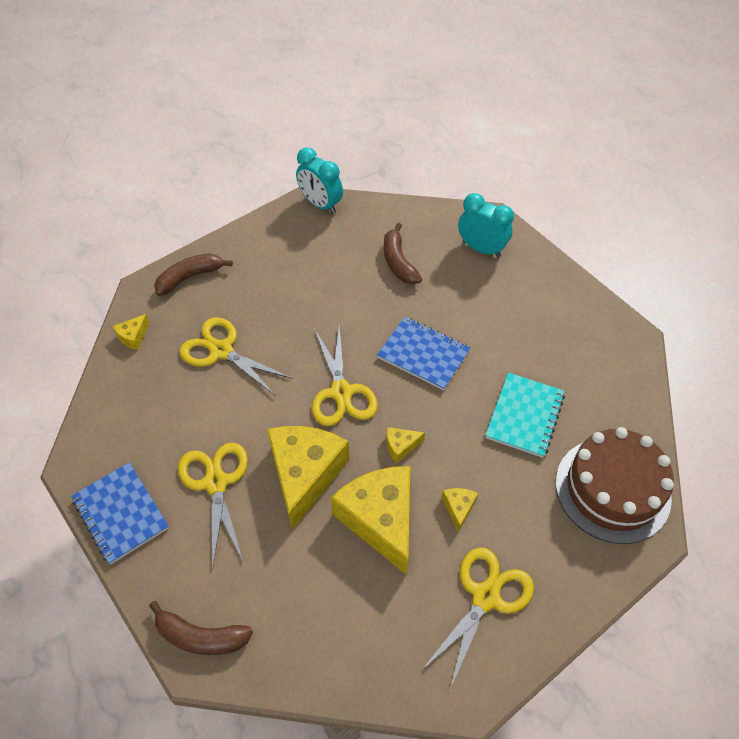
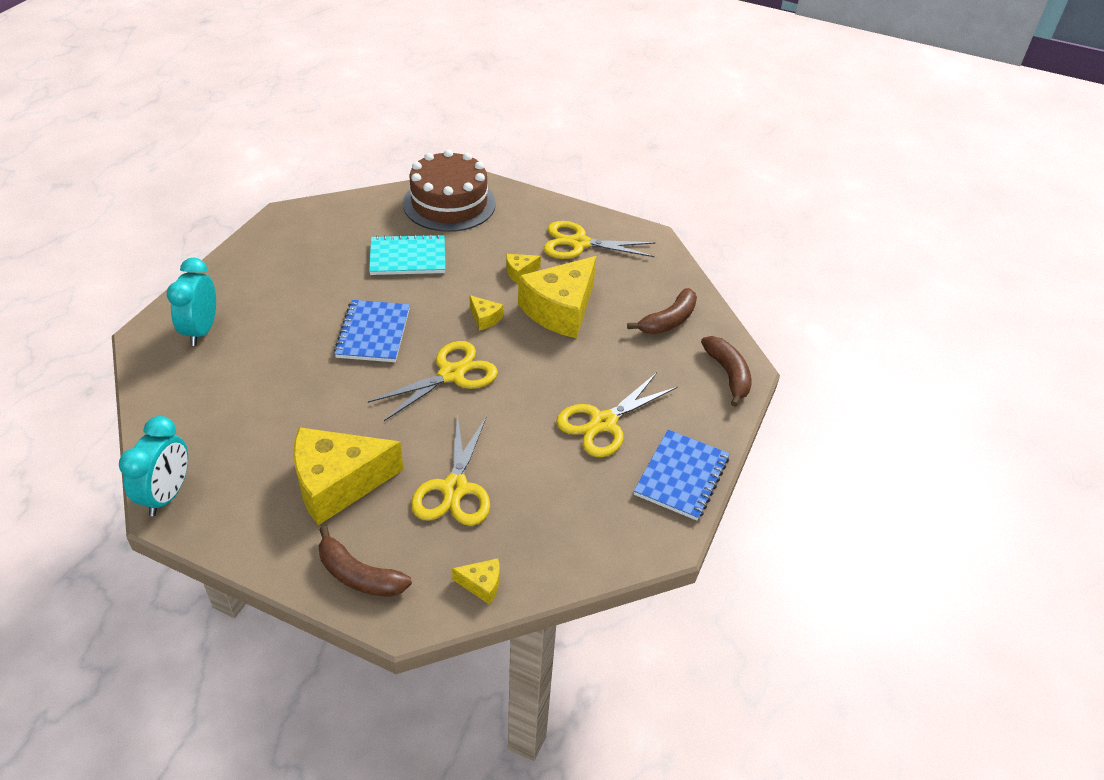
camera: 120 degrees left, 10 degrees down
yellow cheese [267,426,349,530] -> yellow cheese moved to [293,427,403,525]
brown banana [384,223,422,284] -> brown banana moved to [627,288,697,334]

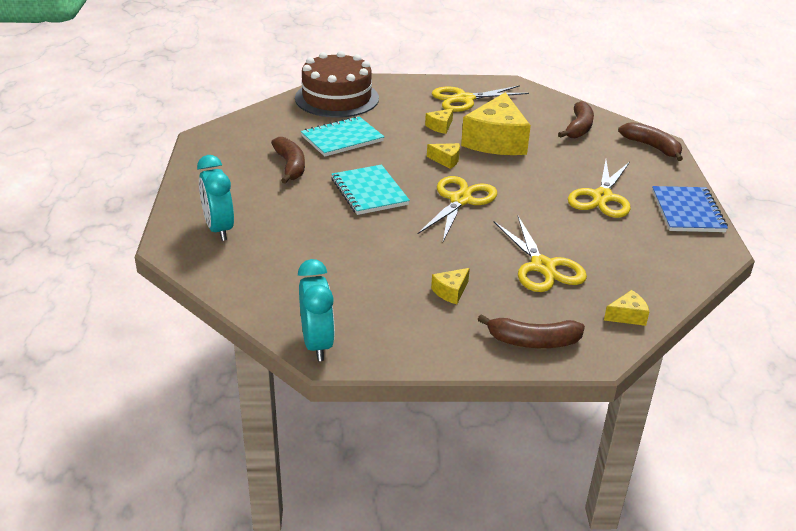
camera: 25 degrees left, 10 degrees down
yellow cheese [293,427,403,525] -> yellow cheese [431,268,470,304], size x0.42
blue notebook [334,300,410,362] -> turquoise notebook [331,165,410,215]
none -> brown banana [271,137,305,184]

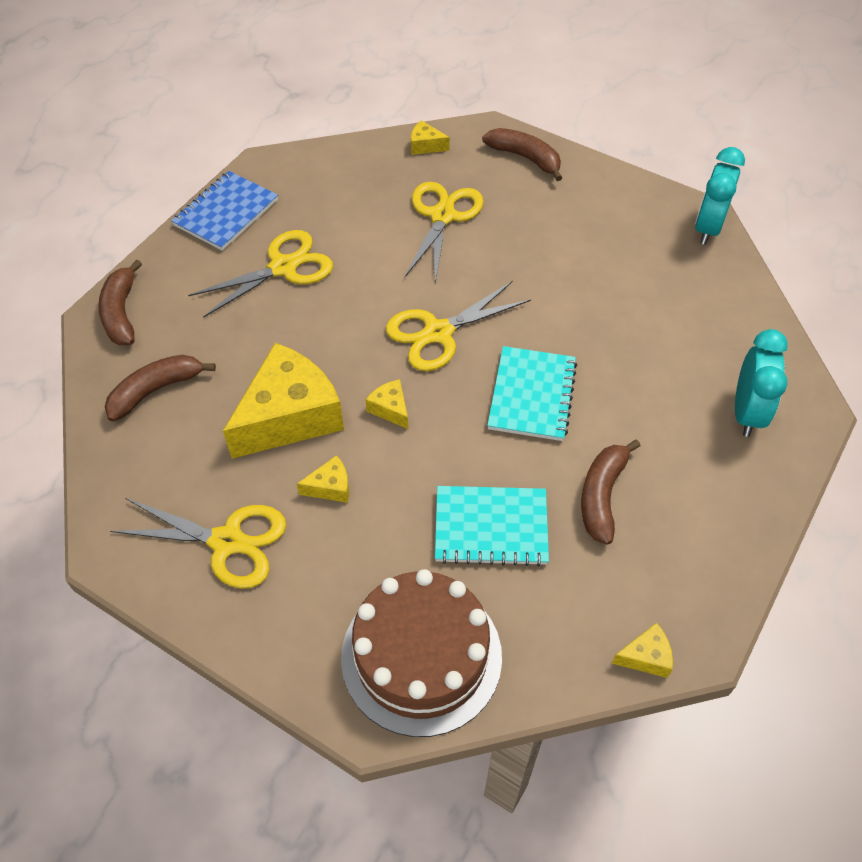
camera: 145 degrees left, 20 degrees up
yellow cheese [431,268,470,304] -> yellow cheese moved to [612,623,673,678]

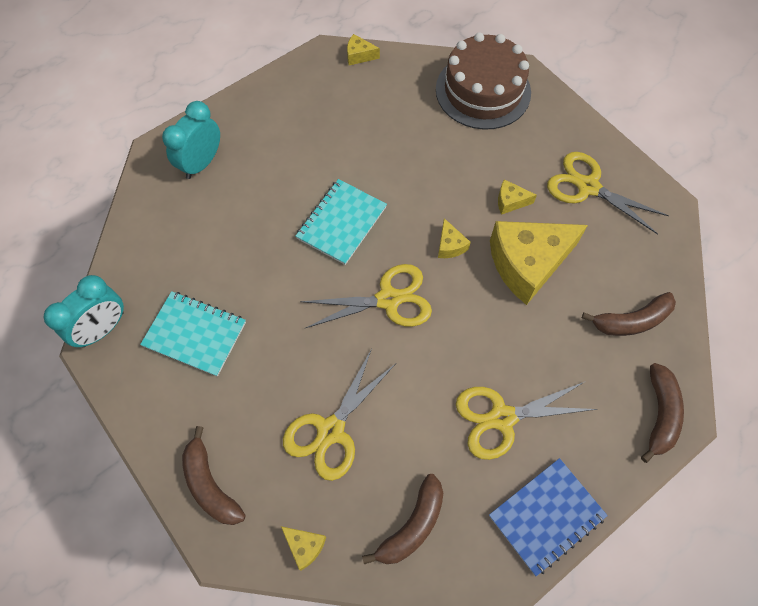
camera: 160 degrees left, 10 degrees up
turquoise notebook [435,486,549,567] -> turquoise notebook moved to [140,291,246,377]
brown banana [581,439,640,545] -> brown banana moved to [362,474,443,564]

